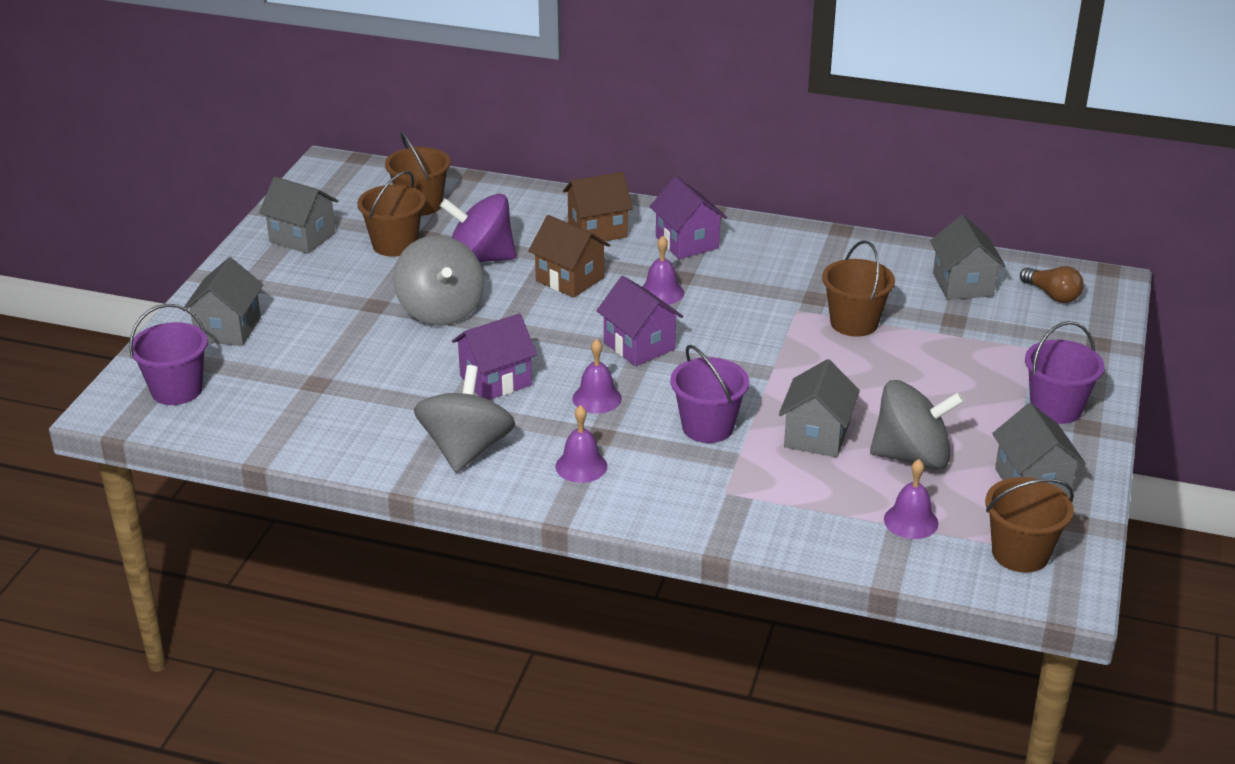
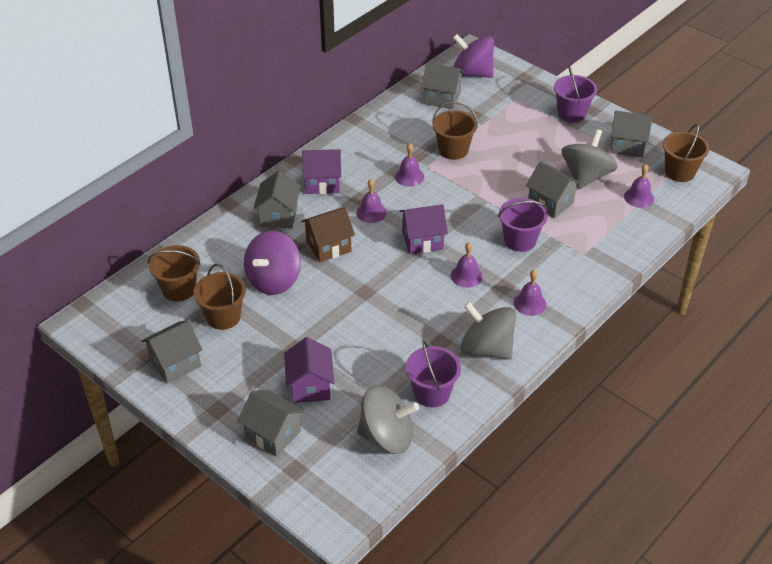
camera: 65 degrees left, 10 degrees up
purple bucket [129,304,208,405] -> purple bucket moved to [406,340,461,407]
grey spinning top [393,235,484,326] -> grey spinning top moved to [357,385,419,454]
purple house [452,313,537,400] -> purple house moved to [284,337,334,403]
brown house [563,172,633,241] -> grey house [253,171,301,229]
brown light bulb [1020,266,1084,303] -> purple spinning top [453,34,494,78]
none -> purple bell [395,143,424,187]

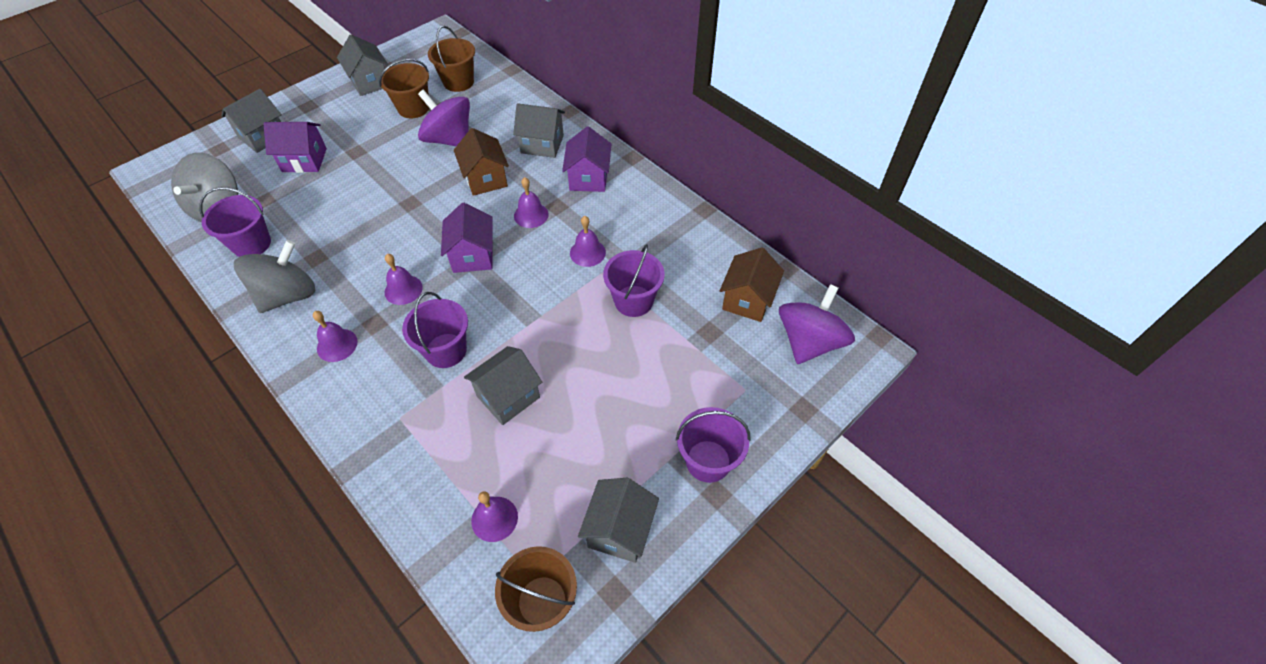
camera: 95 degrees right, 10 degrees up
grey house [421,63,464,109] -> brown house [720,247,784,322]
brown bucket [432,101,478,160] -> purple bucket [603,244,665,317]
grey spinning top [561,129,618,189] -> none

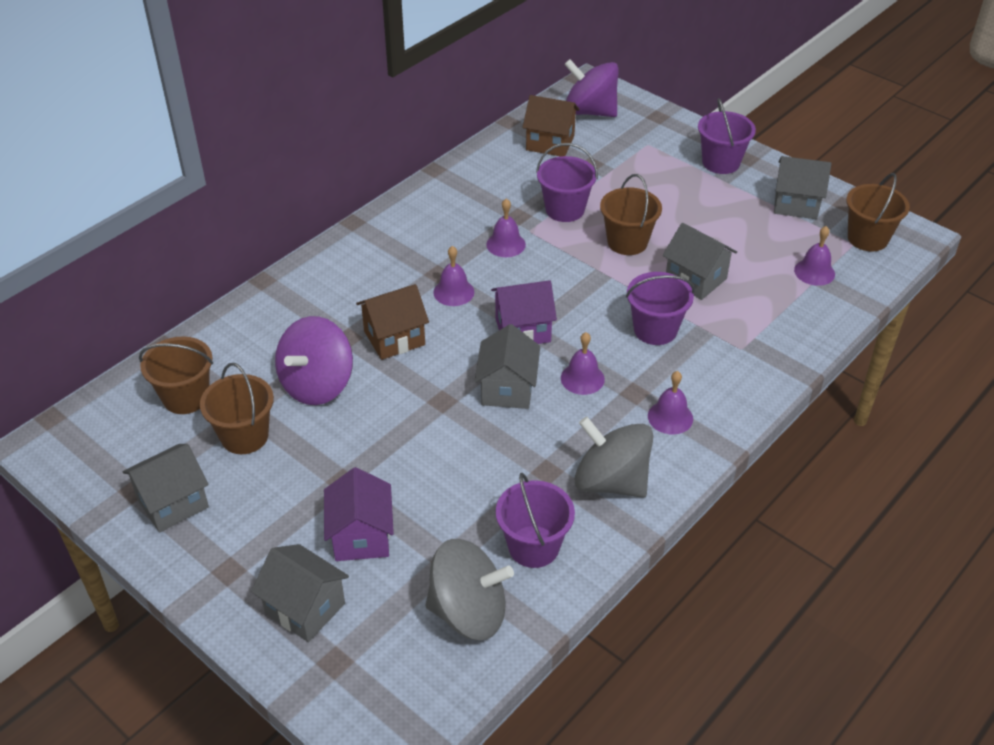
camera: 95 degrees left, 10 degrees down
grey house [513,103,565,158] -> grey house moved to [474,324,540,409]
purple house [562,126,611,192] -> none
none -> brown bucket [600,174,662,255]

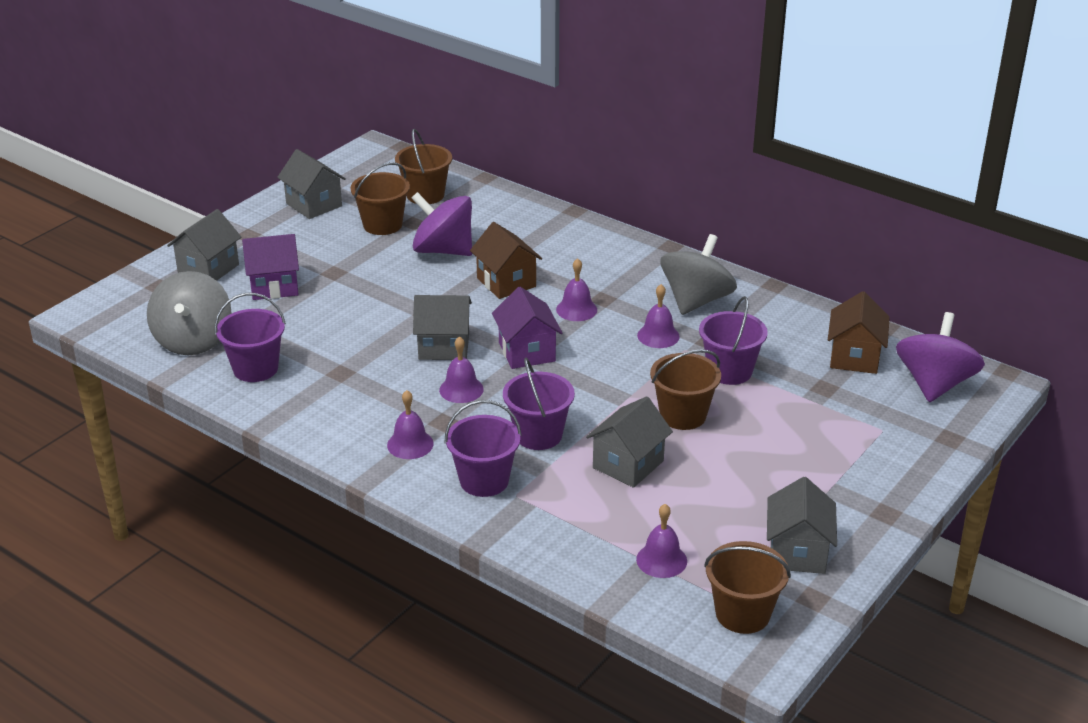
camera: 85 degrees right, 10 degrees down
grey spinning top [574,417,654,498] -> grey spinning top moved to [661,234,737,315]
purple bucket [698,98,756,174] -> purple bucket moved to [445,400,522,497]

